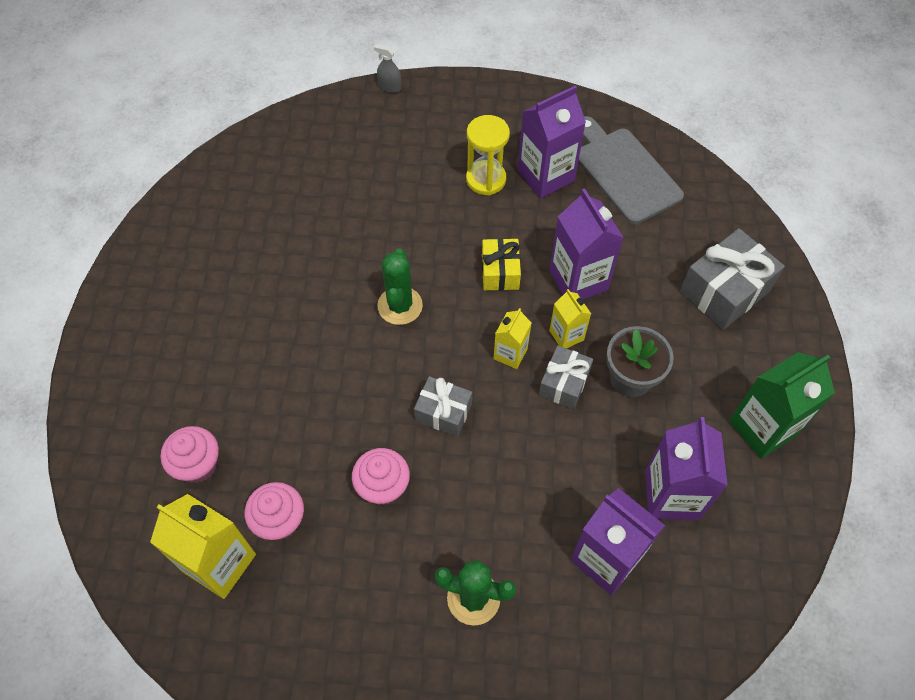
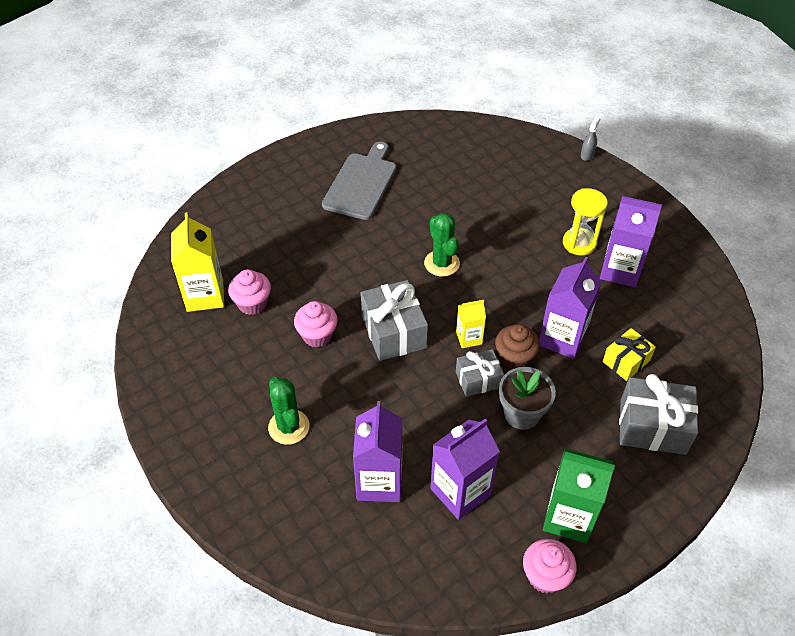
camera: 50 degrees right, 10 degrees down
pink cupcake [161,426,219,483] -> pink cupcake moved to [523,539,577,594]
grey spray bottle [374,44,401,93] -> grey spray bottle turned 45 degrees clockwise [581,117,600,161]
green cactus [377,248,423,325] -> green cactus turned 75 degrees counterclockwise [424,213,460,276]
grey gift [414,376,472,437] -> grey gift [360,280,428,361], size x1.64
yellow gift [482,238,521,291] -> yellow gift moved to [603,328,656,381]
yellow carton [549,289,591,349] -> brown cupcake [495,324,540,370]
grey cutting board [578,116,684,224] -> grey cutting board moved to [322,142,397,220]

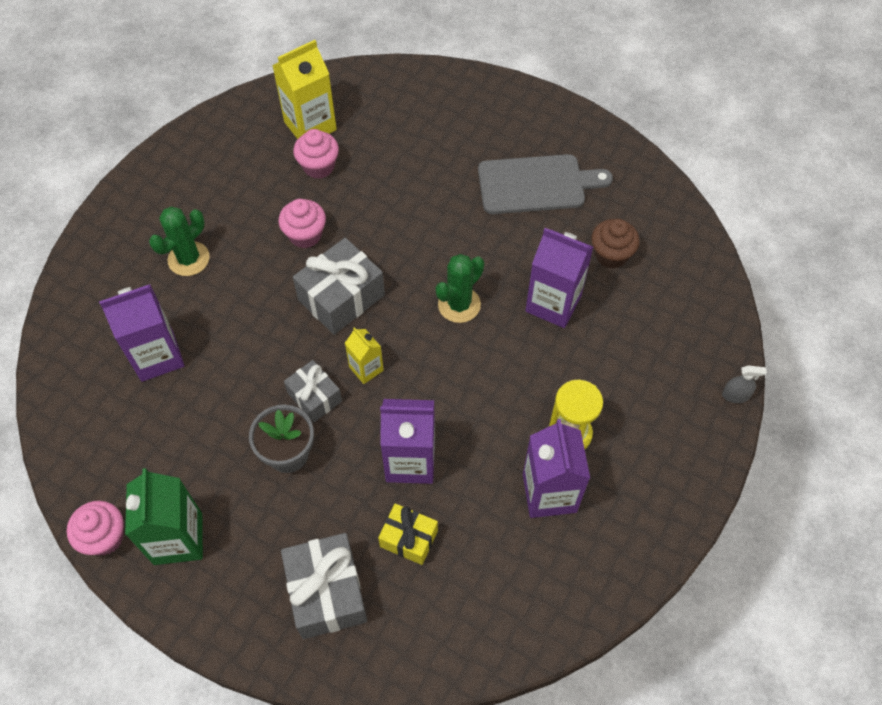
camera: 65 degrees right, 10 degrees up
purple carton [430,418,500,520] -> purple carton moved to [525,228,593,328]
brown cupcake [495,324,540,370] -> brown cupcake moved to [592,219,640,268]

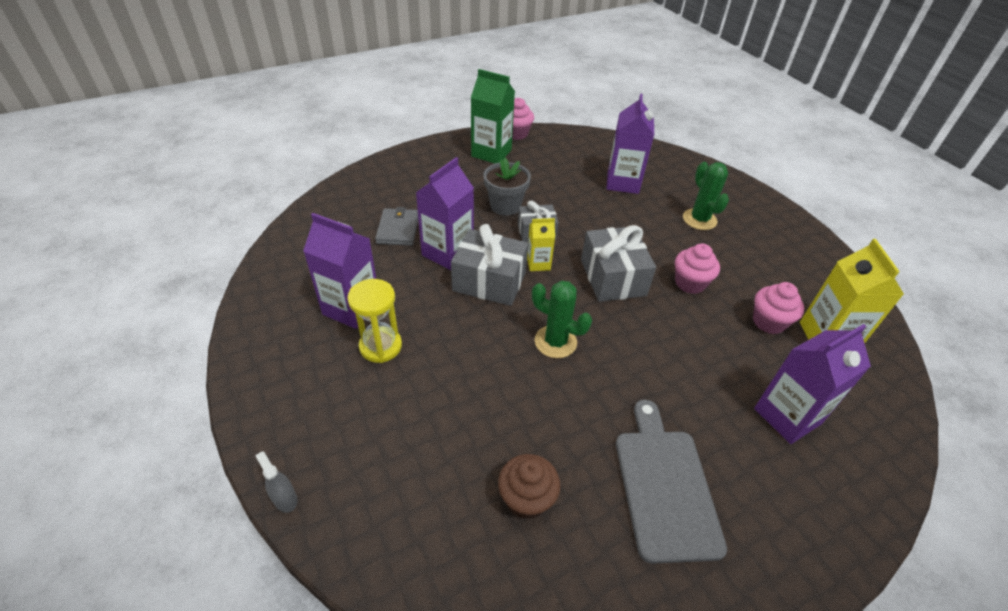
camera: 120 degrees right, 15 degrees down
grey gift [281,533,367,639] -> grey gift moved to [451,224,529,306]
yellow gift [378,503,438,565] -> grey wallet [375,207,418,246]
green cactus [436,254,484,323] -> green cactus turned 45 degrees counterclockwise [532,281,592,358]
grey cutting board [478,154,613,214] -> grey cutting board turned 150 degrees clockwise [616,400,727,564]
purple carton [525,228,593,328] -> purple carton moved to [754,324,871,444]
grey spray bottle [722,365,767,403] -> grey spray bottle turned 105 degrees clockwise [255,451,297,513]

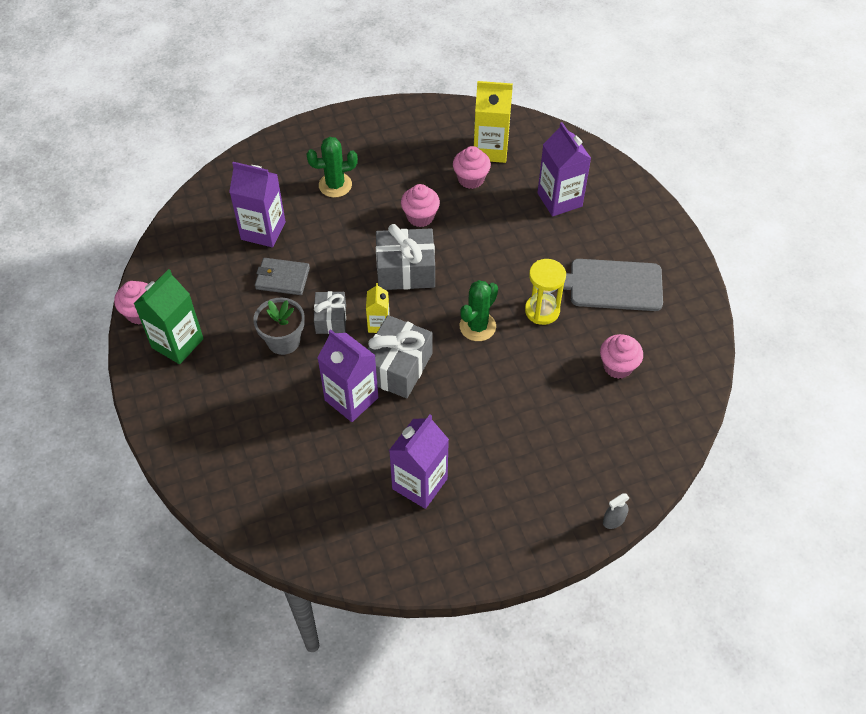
camera: 80 degrees left, 10 degrees up
yellow hourglass [347,279,402,363] -> yellow hourglass moved to [525,259,566,325]
grey wallet [375,207,418,246] -> grey wallet moved to [255,258,310,295]
brown cupcake [498,454,561,519] -> pink cupcake [600,334,643,379]

